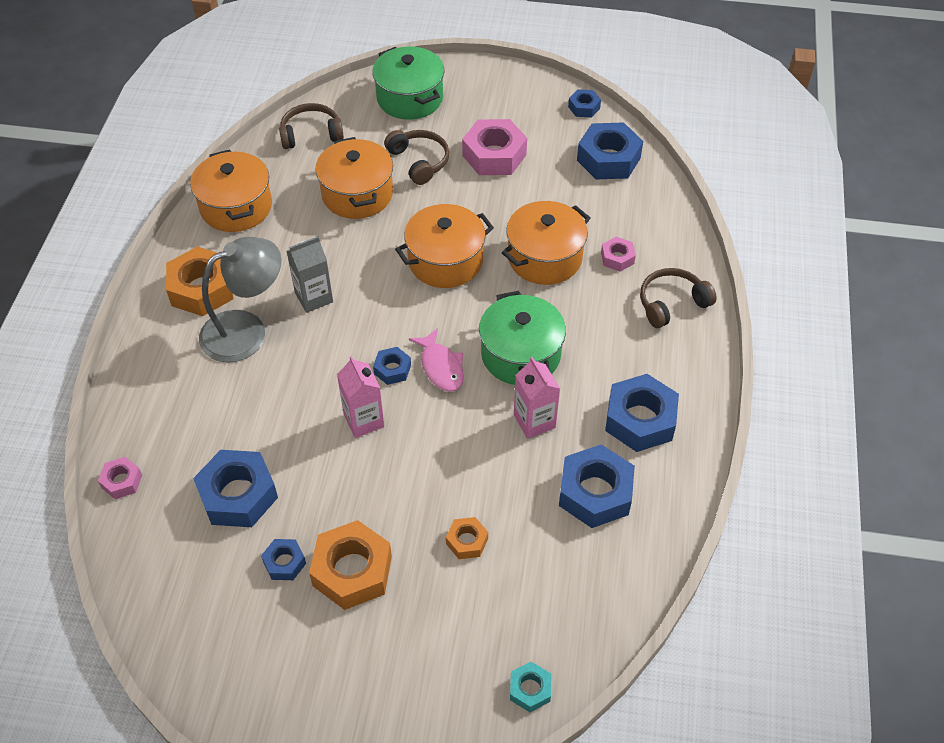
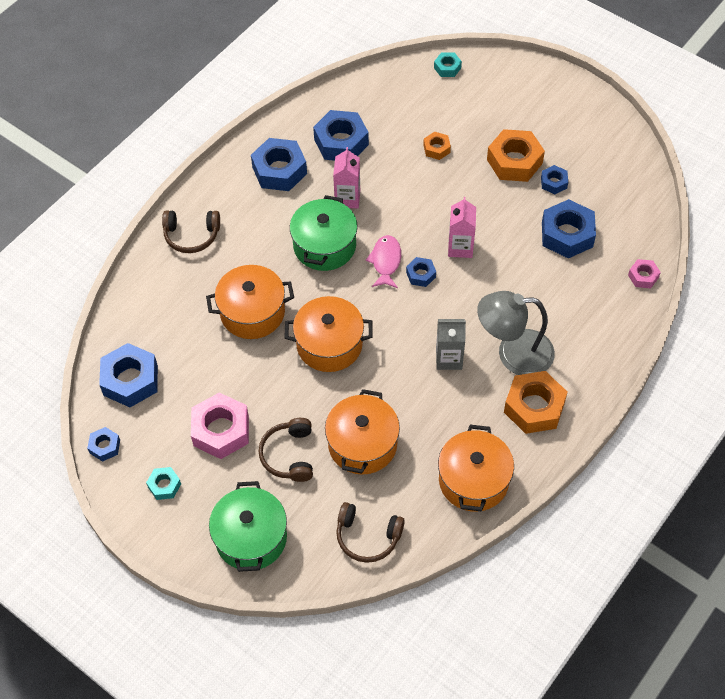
camera: 150 degrees left, 5 degrees up
pink nut [601,237,636,272] -> none
none -> turquoise nut [146,467,181,500]

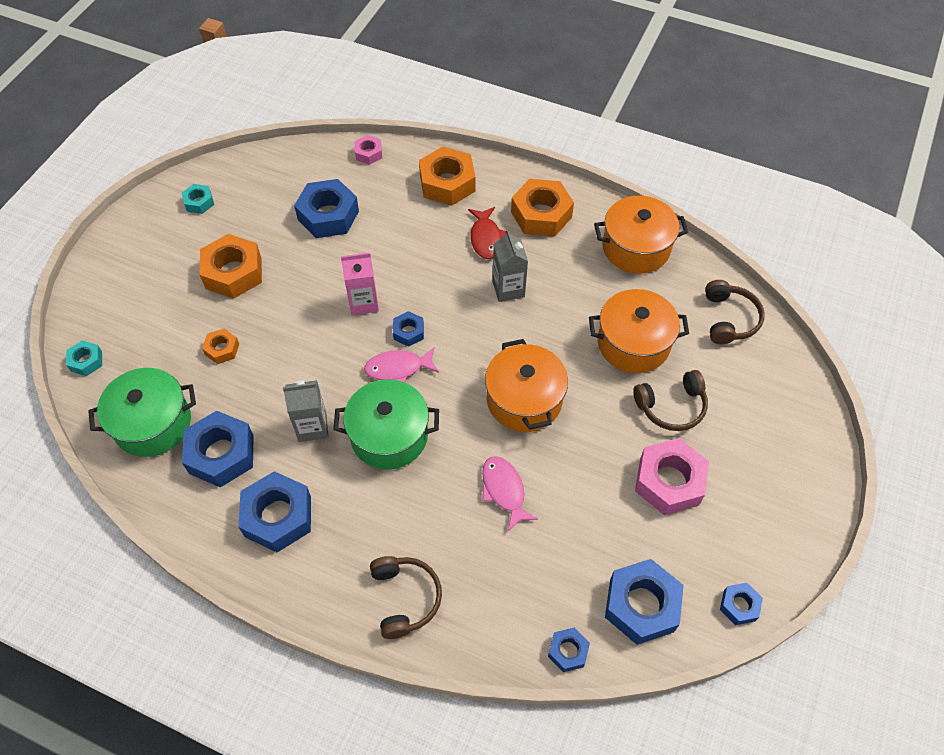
camera: 105 degrees left, 0 degrees up
turquoise nut [146,467,181,500] -> turquoise nut moved to [182,184,214,214]
orange pot [206,265,294,339] -> pink fish [482,456,538,531]
green pot [209,481,287,572] -> green pot moved to [88,368,196,457]
pink carton [333,147,360,209] -> grey carton [283,380,329,442]
grey lamp [477,291,555,375] -> red fish [468,207,507,259]
blue nut [541,165,568,194] -> blue nut moved to [548,628,590,672]
none -> orange nut [419,147,476,206]

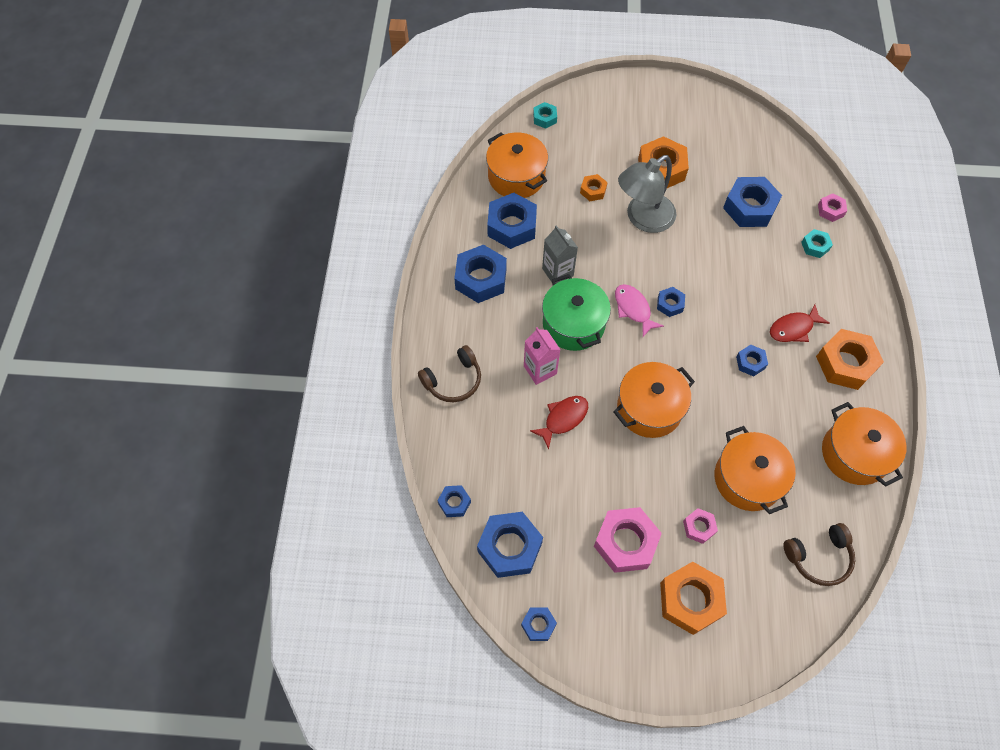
camera: 70 degrees right, 5 degrees up
green pot [88,368,196,457] -> orange pot [486,132,548,198]
turquoise nut [182,184,214,214] -> turquoise nut moved to [801,229,833,258]
pink carton [341,253,379,315] -> pink carton moved to [524,327,560,385]
orange nut [419,147,476,206] -> orange nut moved to [660,562,727,635]
pink fish [482,456,538,531] -> red fish [530,396,588,450]
grey carton [492,230,528,302] -> blue nut [736,345,768,376]
brown headphones [633,370,708,431] -> pink nut [683,508,718,544]
none -> grey lamp [618,155,676,233]

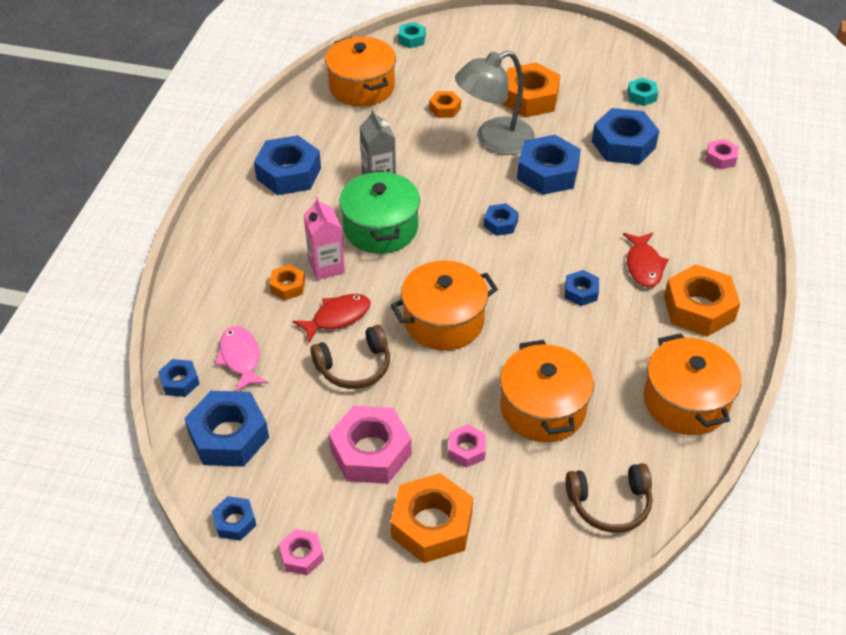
camera: 10 degrees right, 15 degrees down
brown headphones [418,345,481,402] -> brown headphones moved to [310,325,390,389]
blue nut [487,193,537,249] -> blue nut moved to [517,135,581,195]
pink fish [615,284,664,337] -> pink fish moved to [215,326,268,391]
red fish [770,304,830,342] -> red fish turned 75 degrees counterclockwise [623,233,669,287]
turquoise nut [801,229,833,258] -> turquoise nut moved to [627,78,658,106]
none -> orange nut [269,264,305,300]
none -> pink nut [279,529,324,575]

